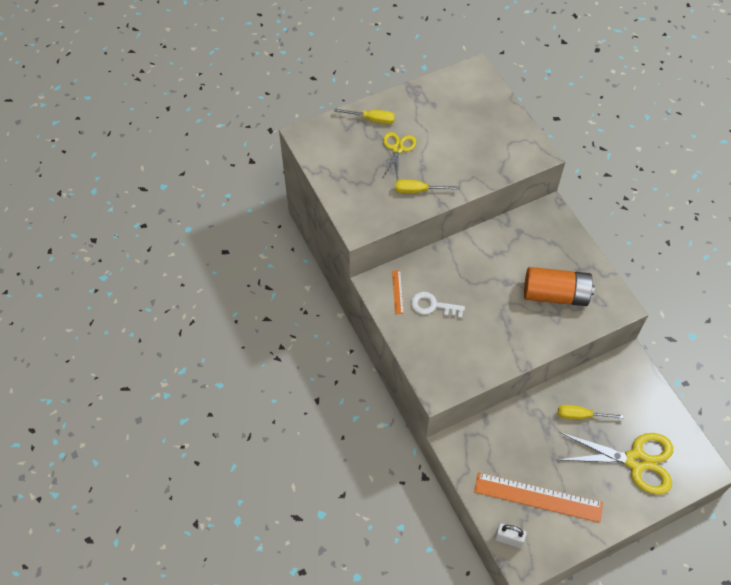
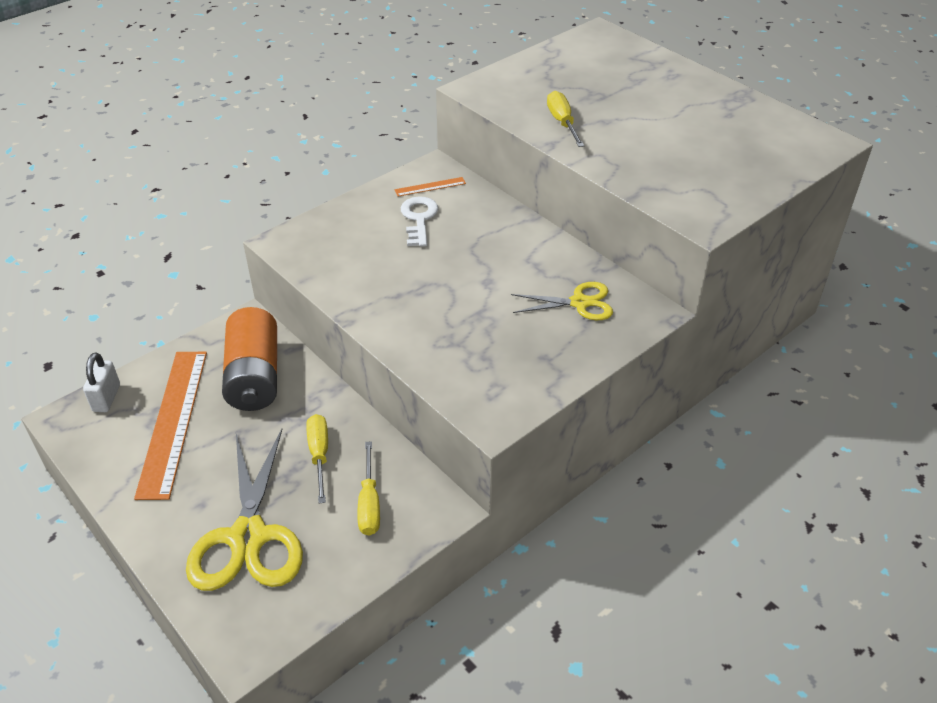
camera: 75 degrees right, 15 degrees down
yellow screwdriver [334,109,395,124] -> yellow screwdriver moved to [357,441,380,536]
yellow scissors [383,132,416,180] -> yellow scissors moved to [511,282,613,320]
orange battery [524,267,595,306] -> orange battery moved to [222,307,277,411]

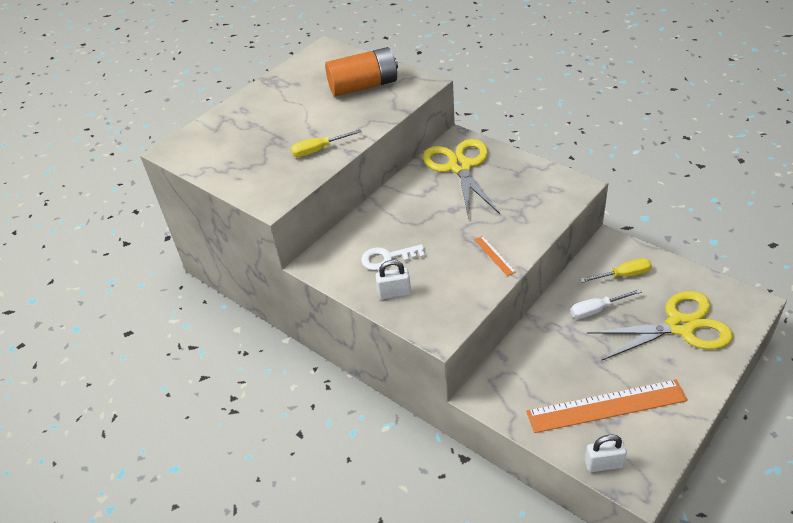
camera: 95 degrees left, 0 degrees up
orange battery [222,307,277,411] -> orange battery moved to [325,47,398,96]
yellow screwdriver [306,414,328,503] -> white screwdriver [571,289,642,319]
orange ruler [395,177,466,197] -> orange ruler moved to [474,236,516,276]
yellow scissors [511,282,613,320] -> yellow scissors [423,139,500,219], size x1.79
none -> white padlock [376,260,411,299]

